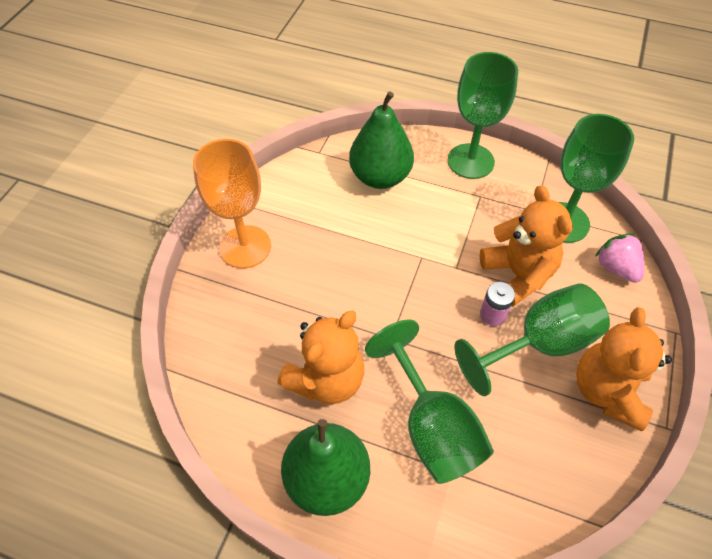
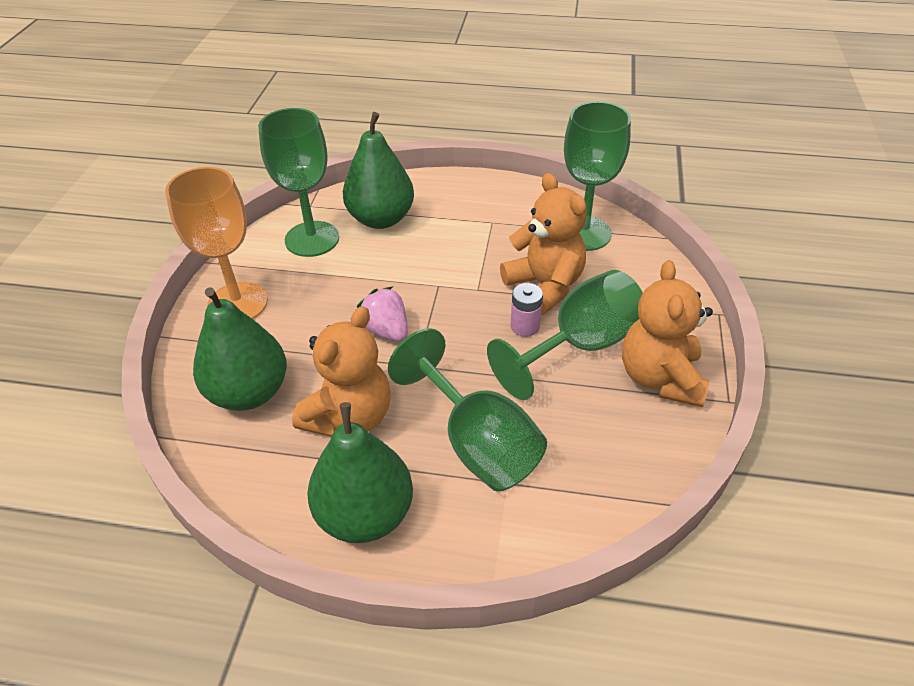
camera: 10 degrees left, 10 degrees down
green goblet [448,52,518,179] -> green goblet moved to [258,108,339,257]
pink strawberry [595,233,644,283] -> pink strawberry moved to [357,287,408,341]
none -> green pear [193,287,287,411]

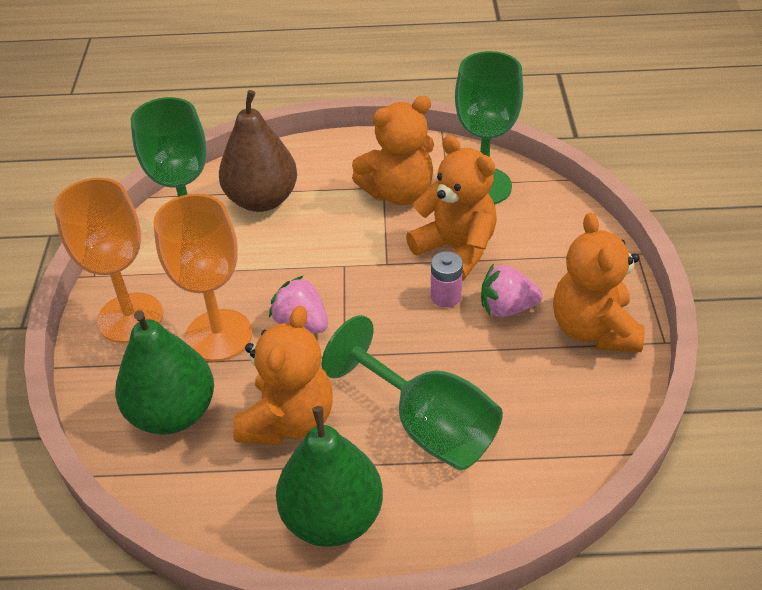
camera: 10 degrees left, 0 degrees up
green pear [343,112,414,229] -> brown pear [219,90,297,212]
green goblet [487,270,643,400] -> pink strawberry [481,263,542,317]
none -> orange goblet [153,194,252,361]
none -> orange teddy bear [352,96,434,205]

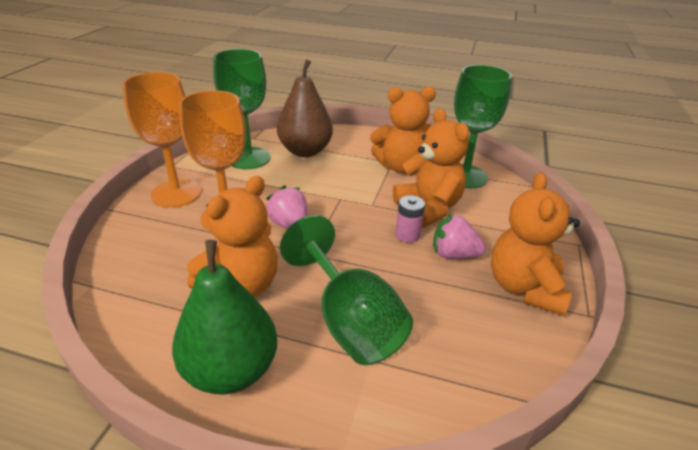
camera: 15 degrees right, 10 degrees down
green pear [115,310,214,435] -> none

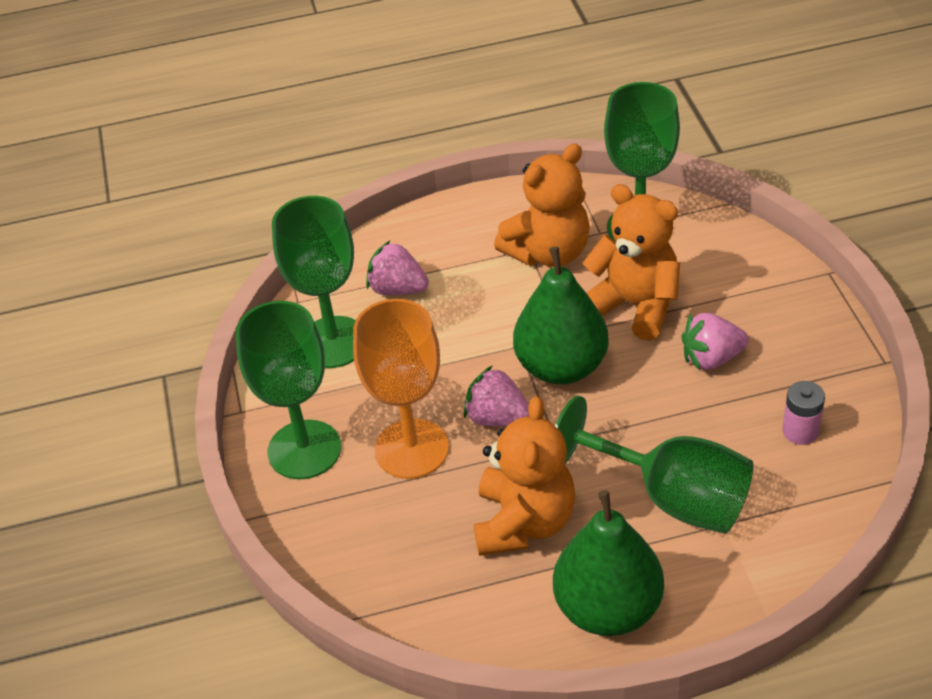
camera: 25 degrees left, 10 degrees up
orange goblet [122,72,201,207] -> green goblet [236,301,341,479]
brown pear [277,60,333,157] -> pink strawberry [366,240,429,295]
pink battery [395,195,425,243] -> pink battery moved to [782,381,825,445]
orange teddy bear [491,172,580,316] -> none
none -> green pear [513,246,609,385]

